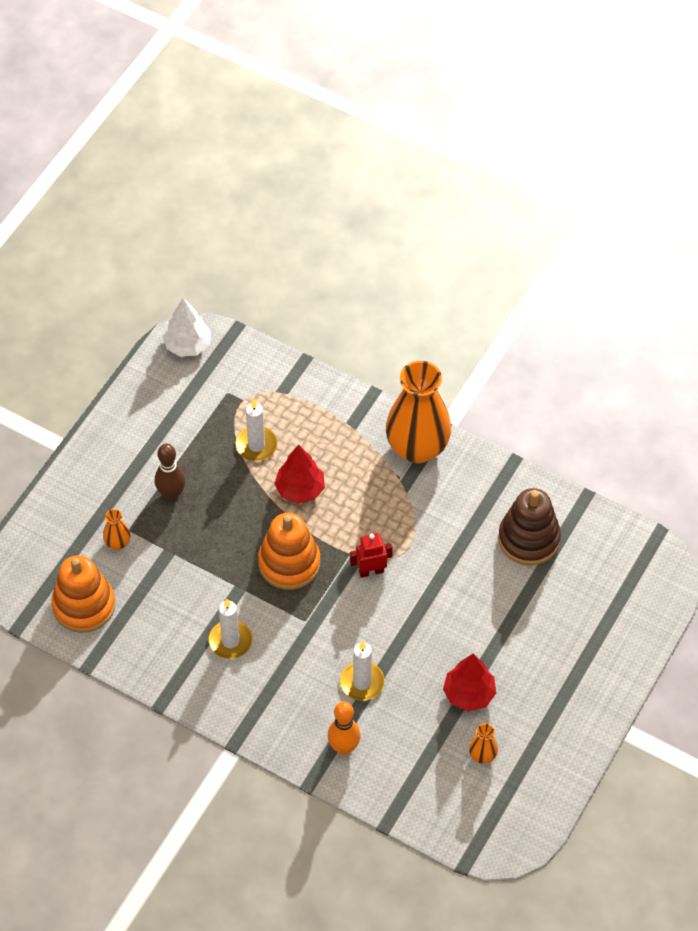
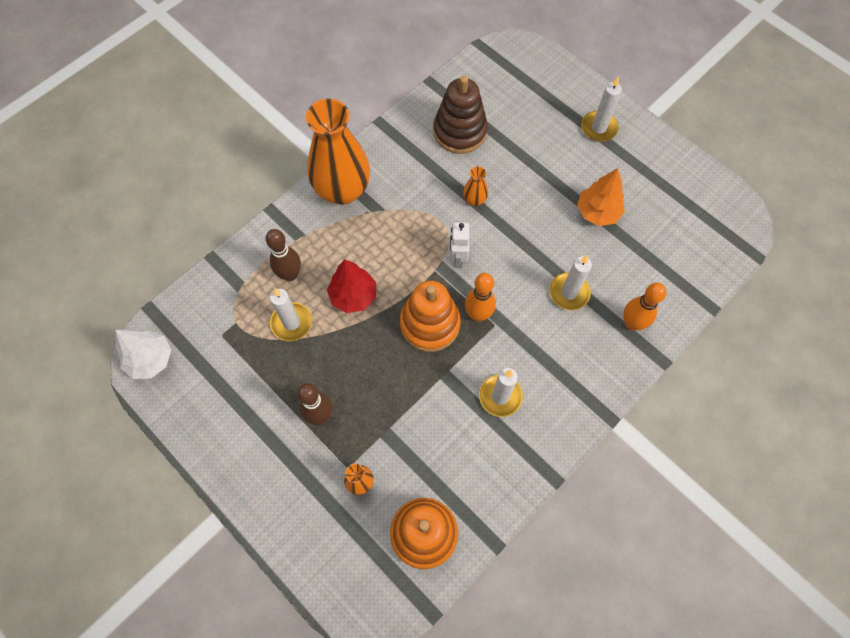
camera: 75 degrees left, 10 degrees up
red robot [350,533,393,578] -> white robot [450,222,469,268]
red tree [443,654,496,712] -> orange tree [577,168,625,226]
orange vase [469,723,498,764] -> orange vase moved to [463,166,488,206]
none -> brown bowling pin [266,229,301,281]
none -> orange bowling pin [465,273,496,322]
none -> white candle [581,76,622,142]

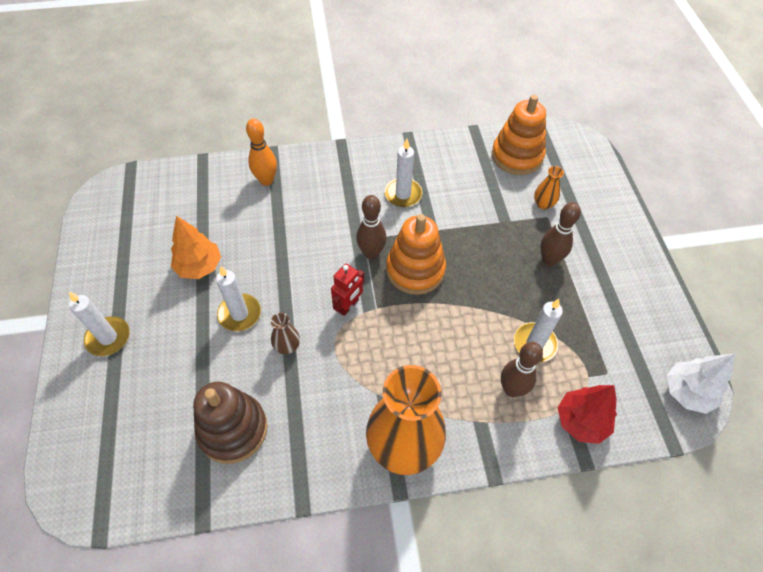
camera: 145 degrees left, 10 degrees down
red tree [327,260,376,313] -> red tree moved to [557,385,617,444]
white robot [450,222,469,268] -> red robot [331,263,364,316]
orange vase [463,166,488,206] -> brown vase [271,313,300,354]
orange bowling pin [465,273,496,322] -> brown bowling pin [356,195,386,259]
white candle [549,255,592,310] -> white candle moved to [216,266,261,331]

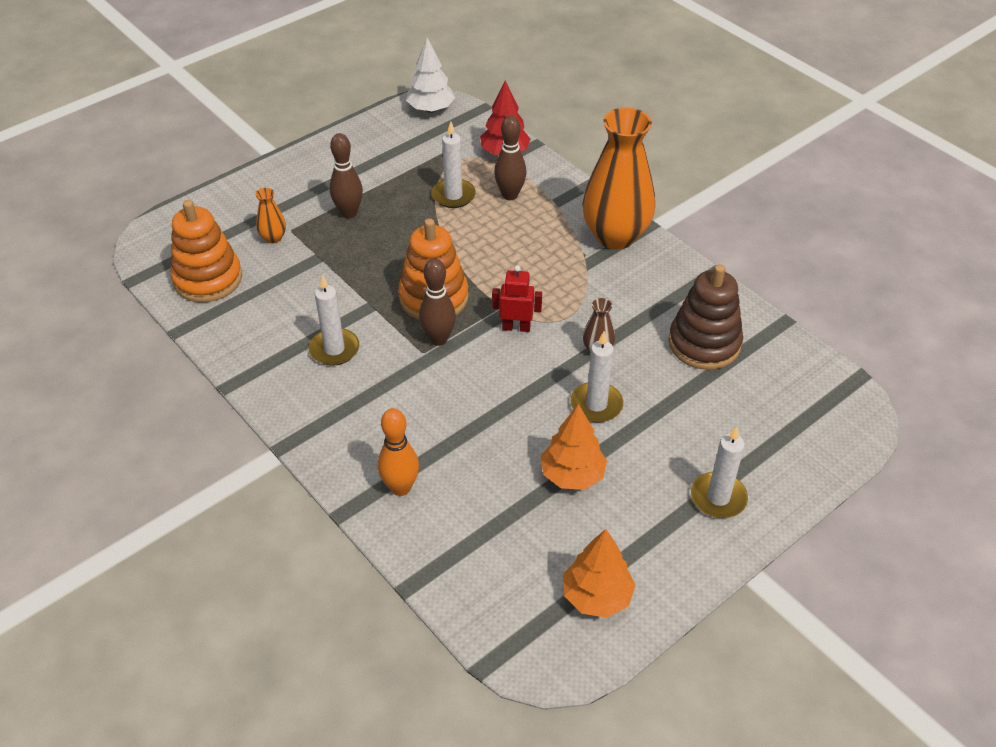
camera: 120 degrees left, 10 degrees down
none -> orange tree [563,529,636,618]

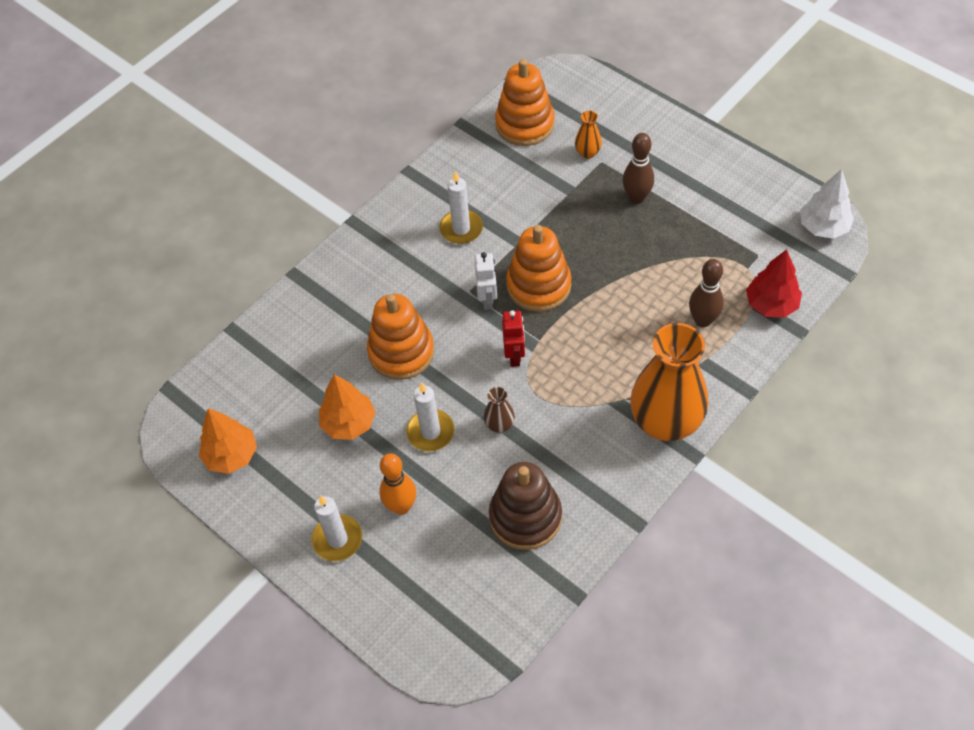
camera: 85 degrees right, 10 degrees up
orange bowling pin [378,408,419,496] -> orange bowling pin moved to [379,453,416,515]
brown bowling pin [419,258,456,346] -> white robot [474,252,497,310]
white candle [431,122,476,208] -> none
none -> orange stacking toy [367,294,435,380]

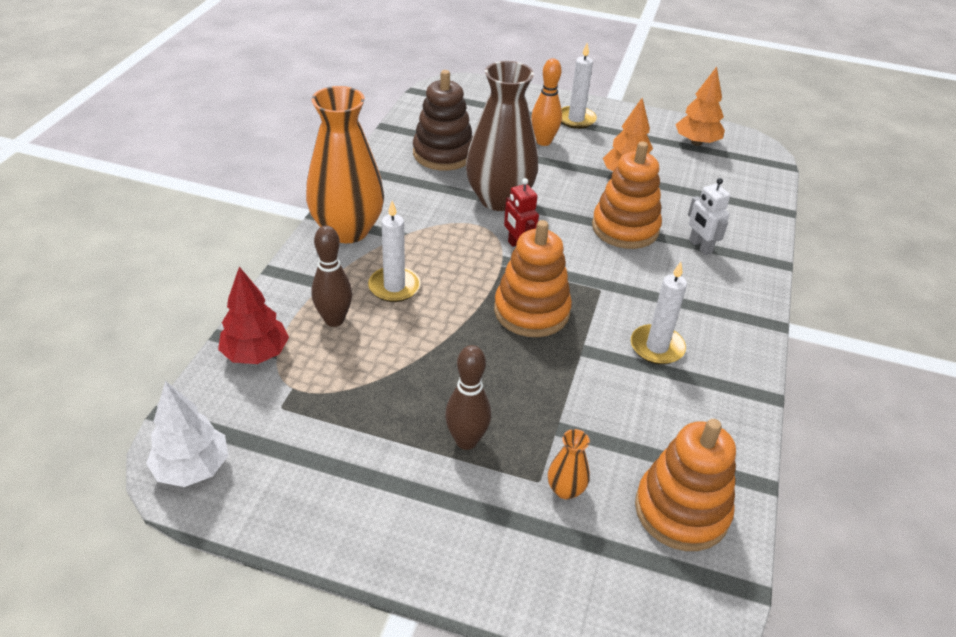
camera: 150 degrees right, 15 degrees down
white candle [406,382,455,451] -> white candle moved to [368,201,421,302]
white robot [474,252,497,310] -> white robot moved to [688,178,730,255]
brown vase [484,387,515,433] -> brown vase [466,61,538,211], size x2.43

